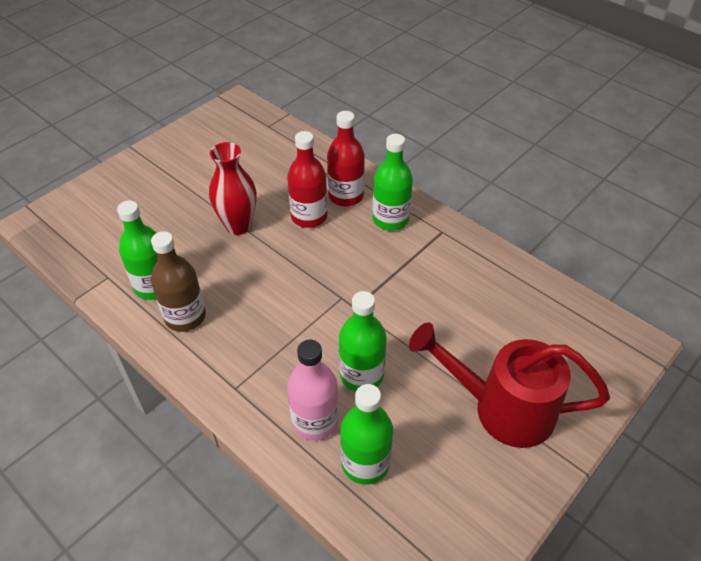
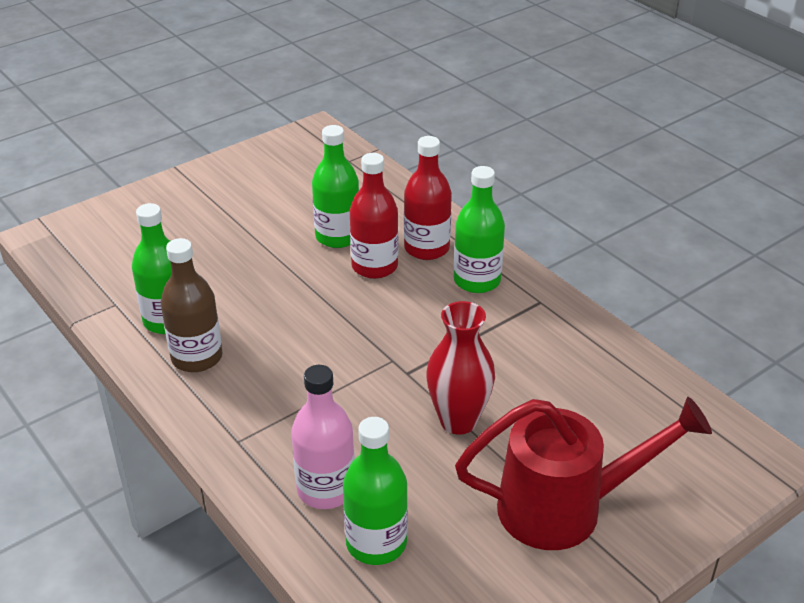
camera: 10 degrees right, 10 degrees down
red vase [209,142,257,235] -> red vase moved to [426,301,495,435]
green bottle [339,291,386,391] -> green bottle moved to [312,125,359,248]
red watering can [409,322,610,448] -> red watering can turned 150 degrees clockwise [455,397,712,550]

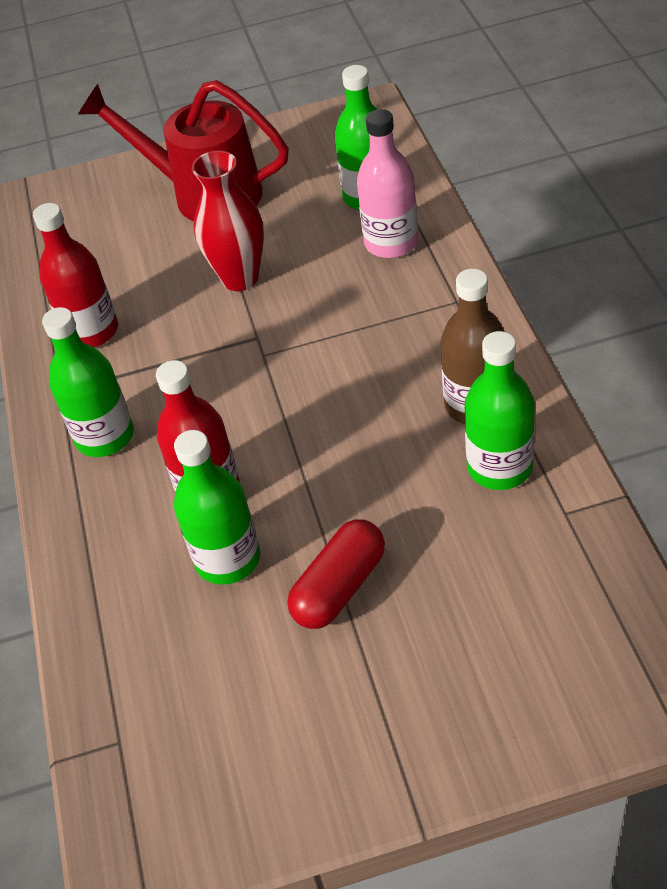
camera: 150 degrees left, 10 degrees up
red bottle [404,136,452,260] -> red bottle moved to [33,203,118,348]
none -> red capsule [287,519,385,629]

